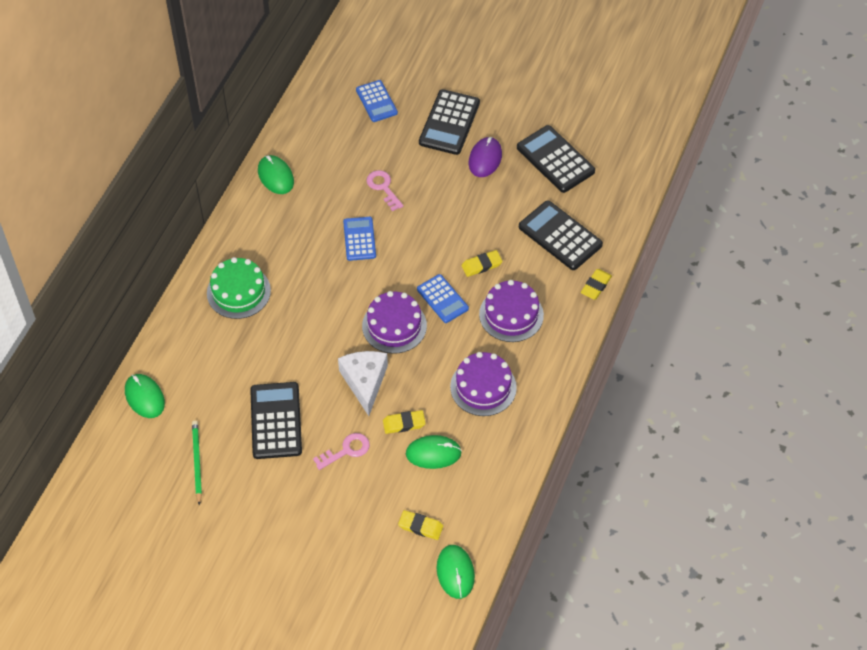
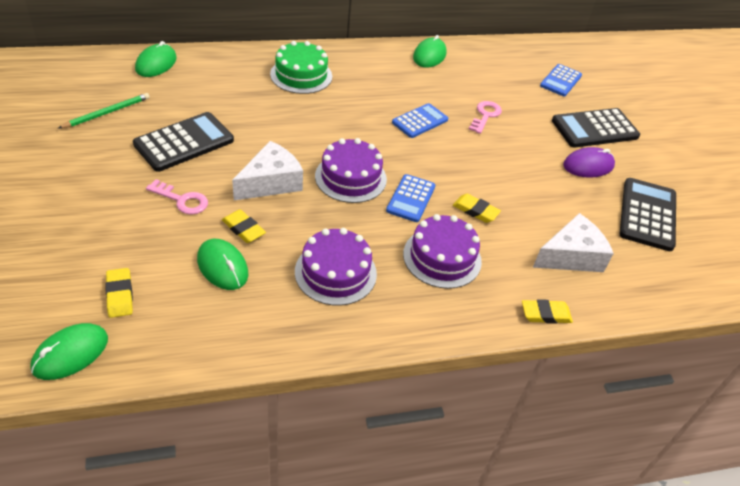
camera: 50 degrees right, 10 degrees down
black calculator [519,200,603,270] -> white cheese [533,213,614,272]

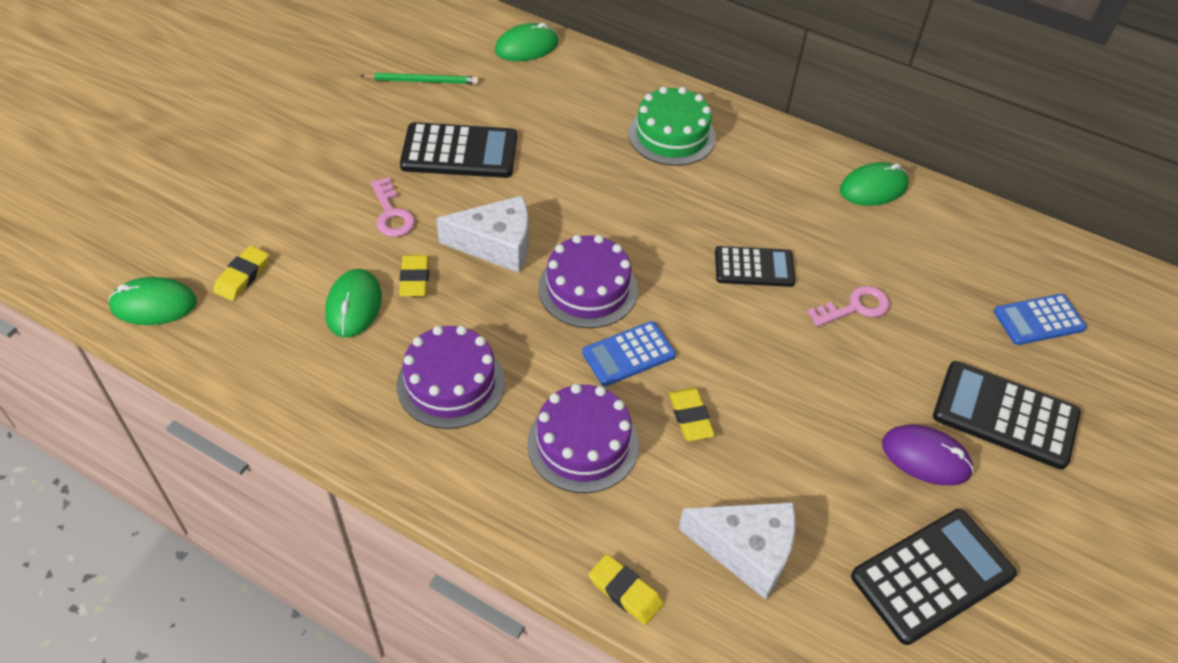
camera: 45 degrees right, 5 degrees up
blue calculator [392,103,448,138] -> black calculator [715,246,795,287]

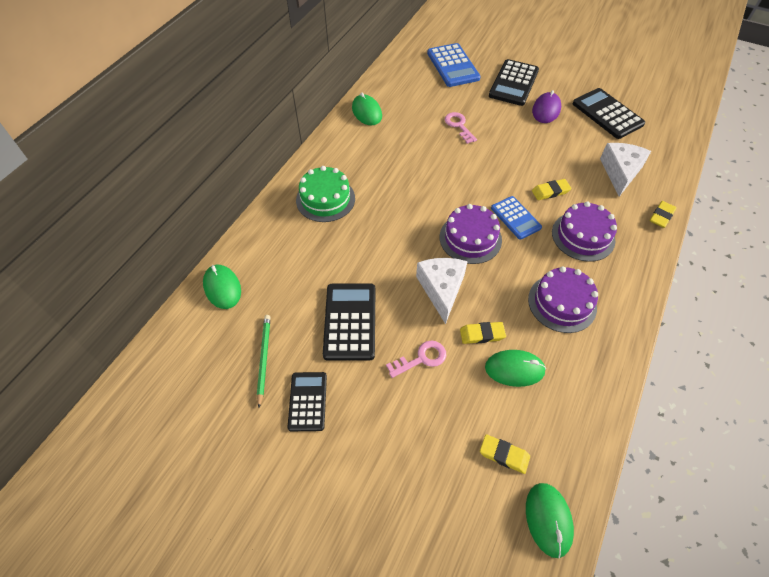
camera: 90 degrees left, 5 degrees up
black calculator [715,246,795,287] -> black calculator moved to [288,372,327,431]
blue calculator [994,294,1087,345] -> blue calculator [427,43,481,87], size x1.54

